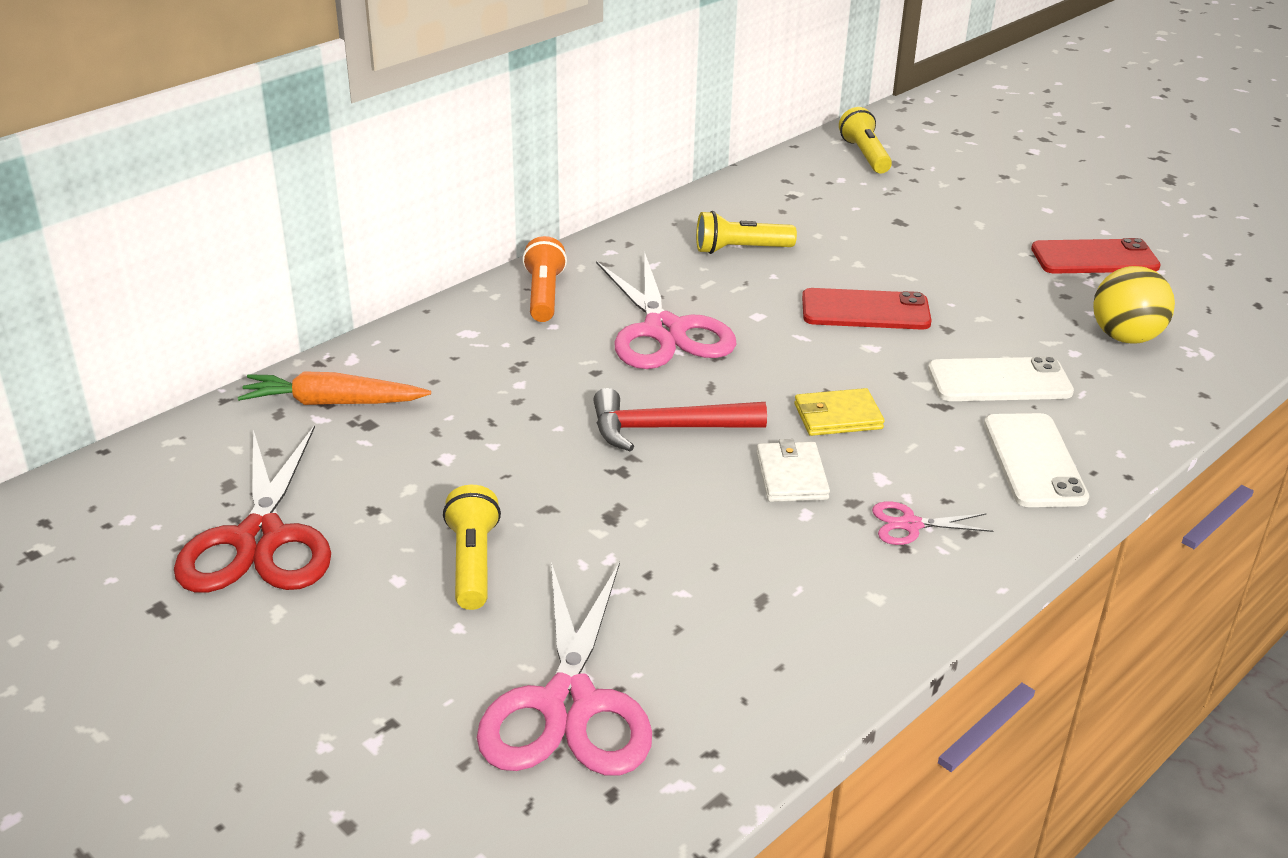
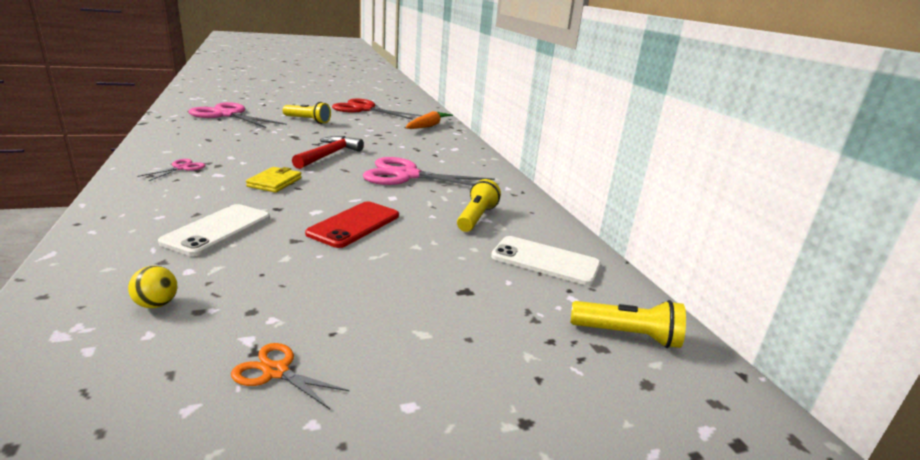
camera: 115 degrees right, 10 degrees down
orange flashlight [522,236,567,322] -> none
white wallet [756,439,830,502] -> none
white phone [984,413,1089,507] -> white phone moved to [491,236,601,285]
red phone [1031,238,1161,274] -> orange scissors [231,343,349,409]
yellow ball [1093,266,1175,344] -> yellow ball [128,266,177,308], size x0.53

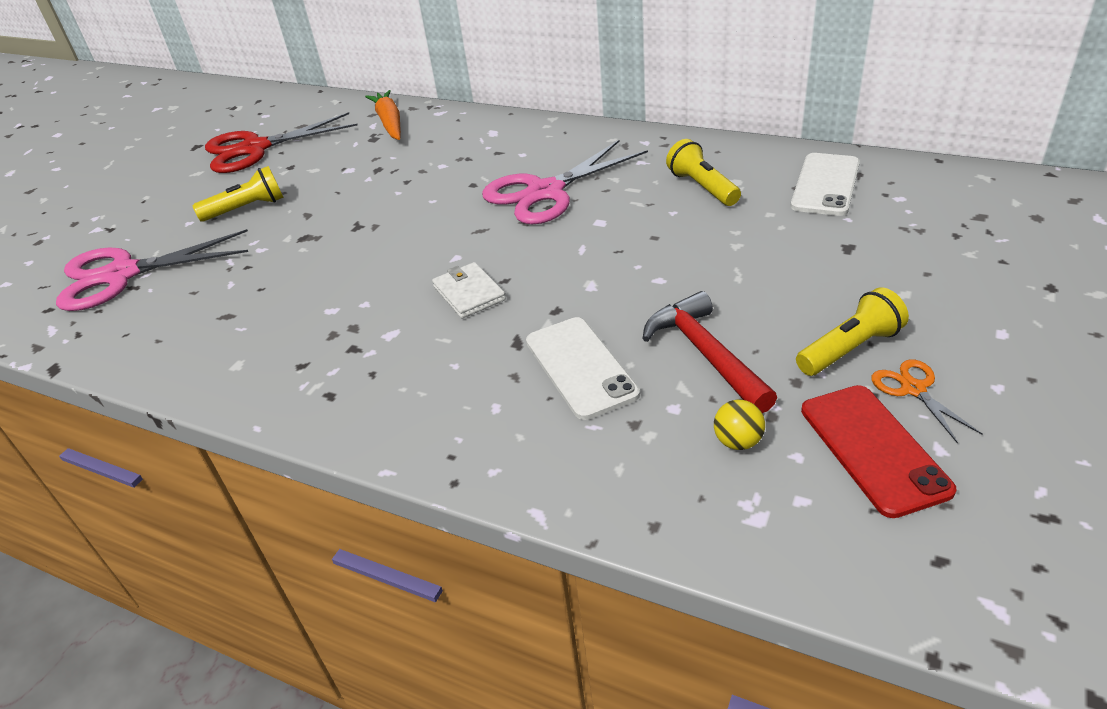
camera: 40 degrees left, 15 degrees up
pink scissors [137,159,206,181] -> none
orange scissors [231,343,349,409] -> orange scissors turned 90 degrees clockwise [871,359,983,444]
yellow wallet [246,167,302,193] -> white wallet [432,262,506,318]
red hammer [292,136,364,169] -> red hammer moved to [642,291,777,413]
red phone [305,201,399,248] -> red phone moved to [801,385,957,518]
white phone [491,236,601,285] -> white phone turned 45 degrees counterclockwise [791,153,860,216]
yellow flashlight [571,300,686,348] -> yellow flashlight moved to [796,287,909,376]

